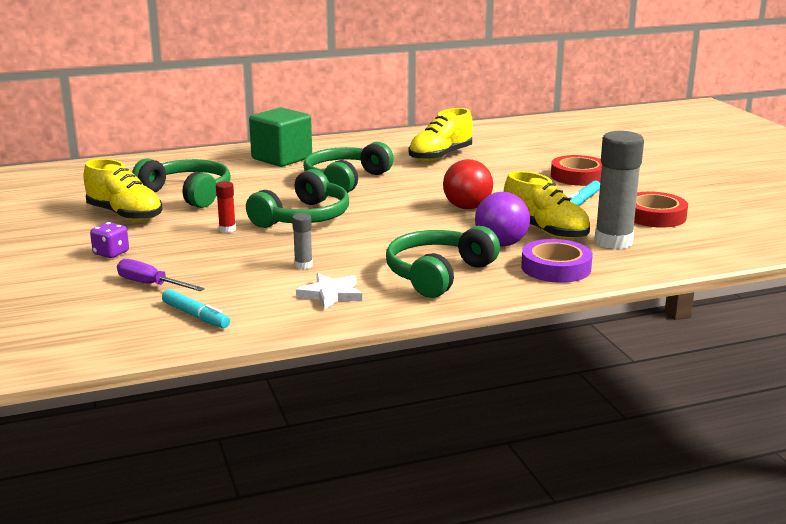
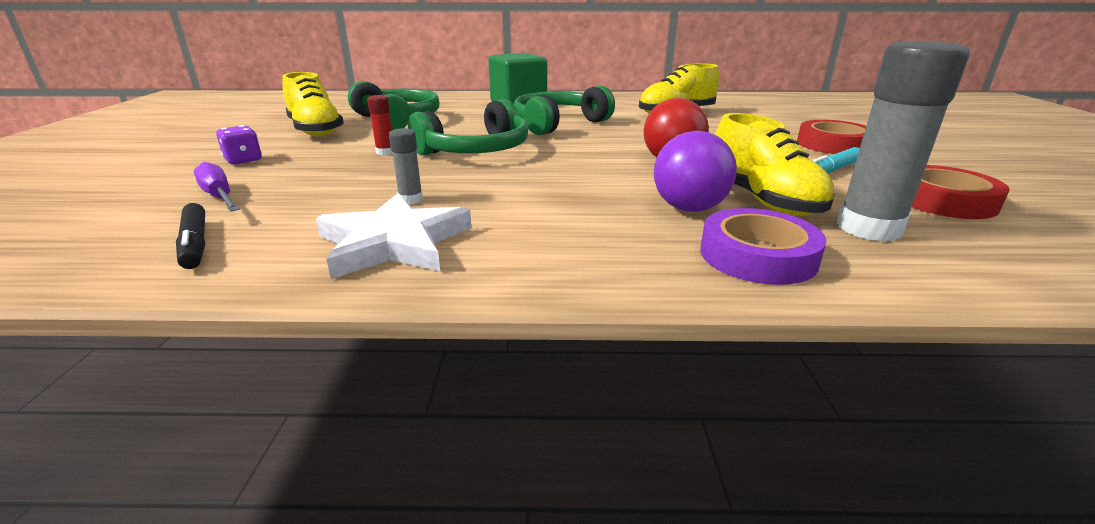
camera: 20 degrees right, 5 degrees up
turquoise marker [162,289,230,328] -> black marker [176,203,205,269]
white star [296,273,362,310] -> white star [316,193,471,279], size x1.58
green headphones [386,226,500,298] -> none

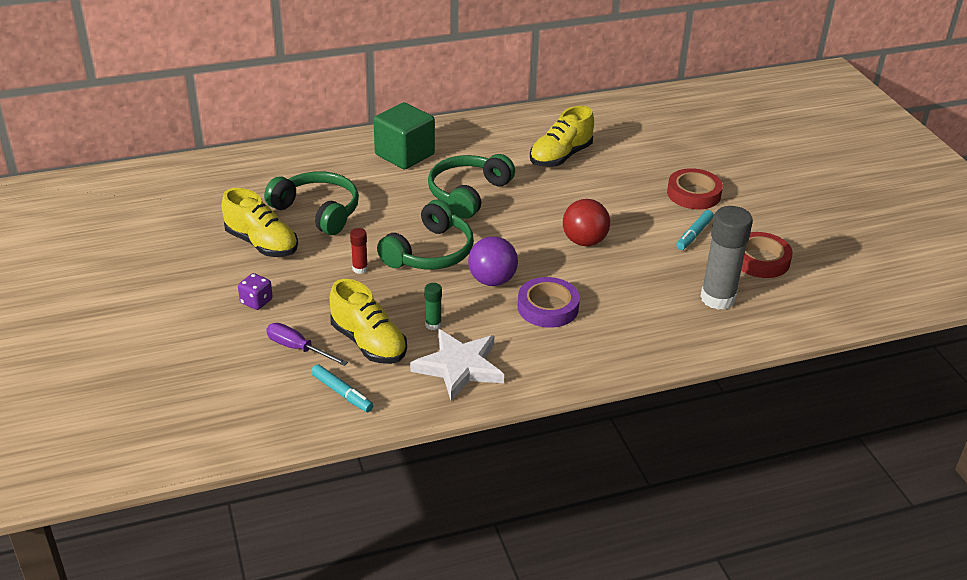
camera: 20 degrees left, 10 degrees up
black marker [176,203,205,269] -> turquoise marker [311,364,374,412]
grey glue stick [389,128,423,204] -> green glue stick [425,283,442,330]
purple ball [654,131,737,212] -> purple ball moved to [468,236,518,286]
purple tape [700,208,827,285] -> purple tape moved to [518,277,580,328]
yellow shoe [715,113,835,216] -> yellow shoe moved to [329,279,407,364]

